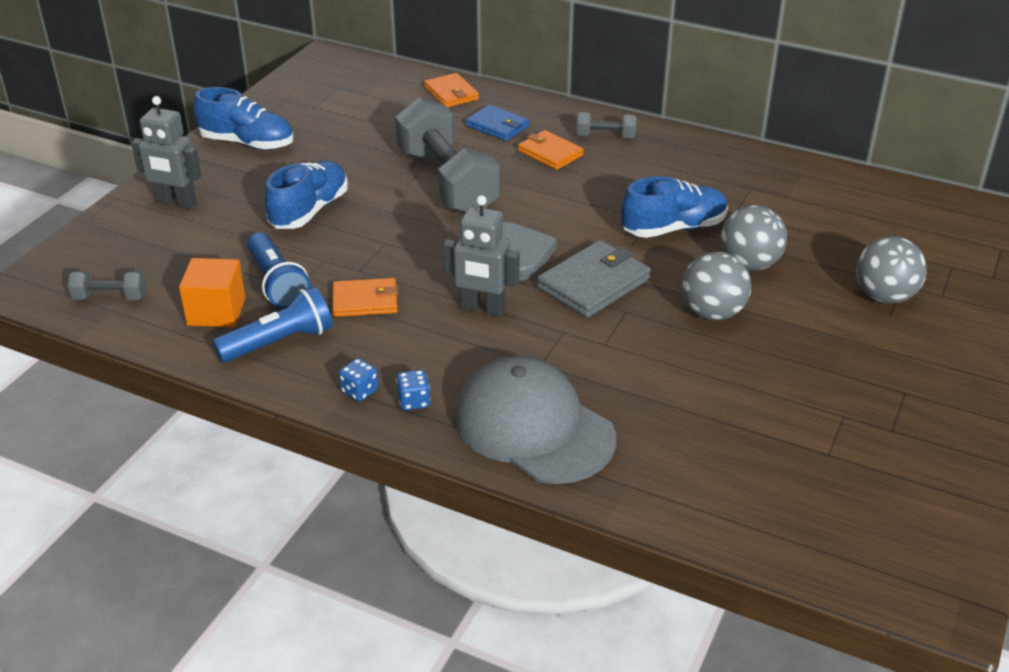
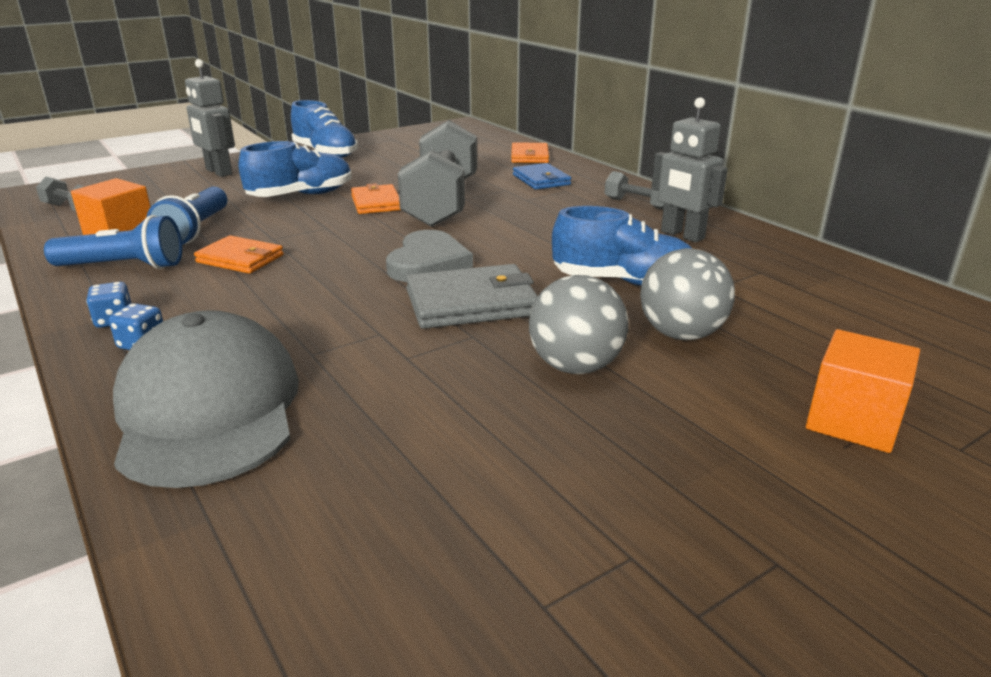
camera: 30 degrees right, 10 degrees down
grey robot [443,195,520,316] -> grey robot moved to [652,98,728,242]
orange wallet [518,130,584,170] -> orange wallet moved to [351,183,400,214]
grey ball [856,236,927,304] -> orange cube [806,329,920,453]

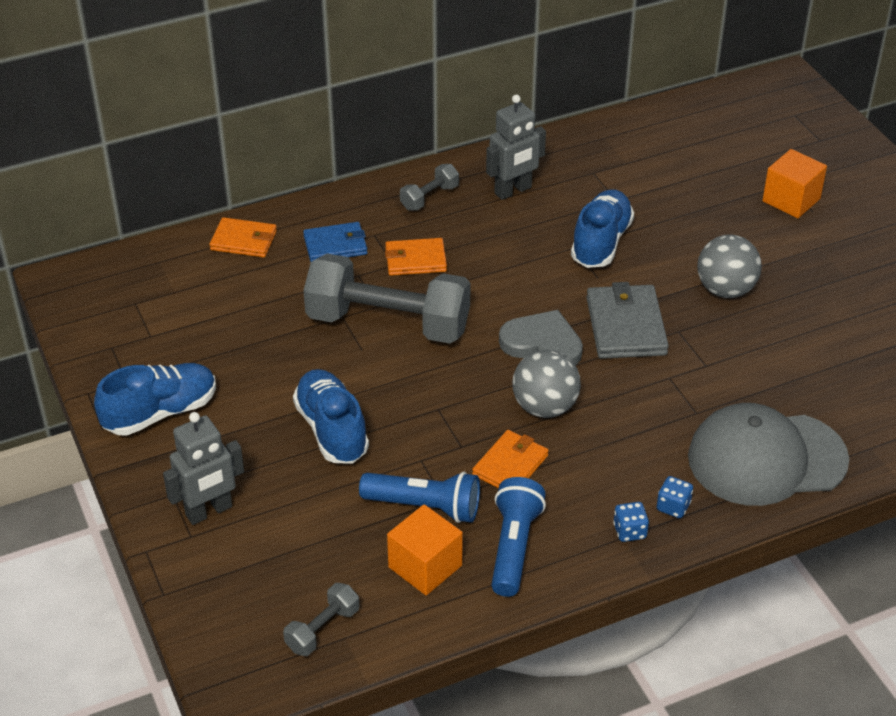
camera: 80 degrees left, 15 degrees up
orange wallet [351,183,400,214] -> orange wallet moved to [385,238,447,276]
grey ball [640,248,735,340] -> grey ball moved to [512,349,581,418]

